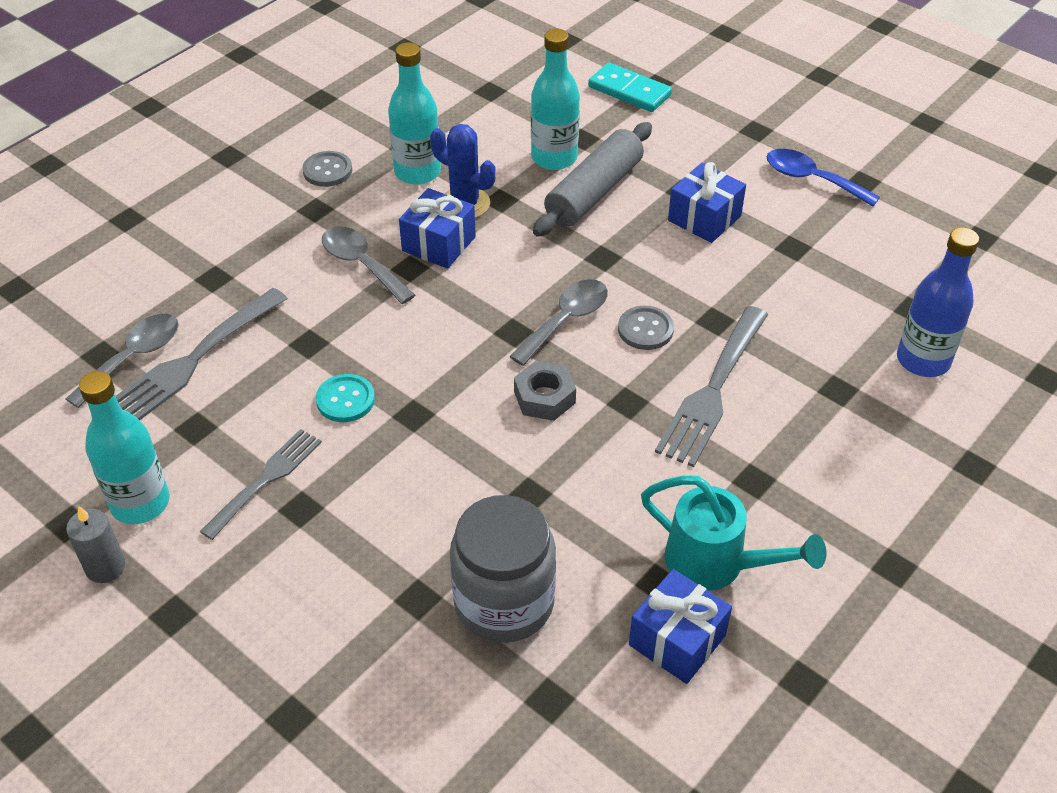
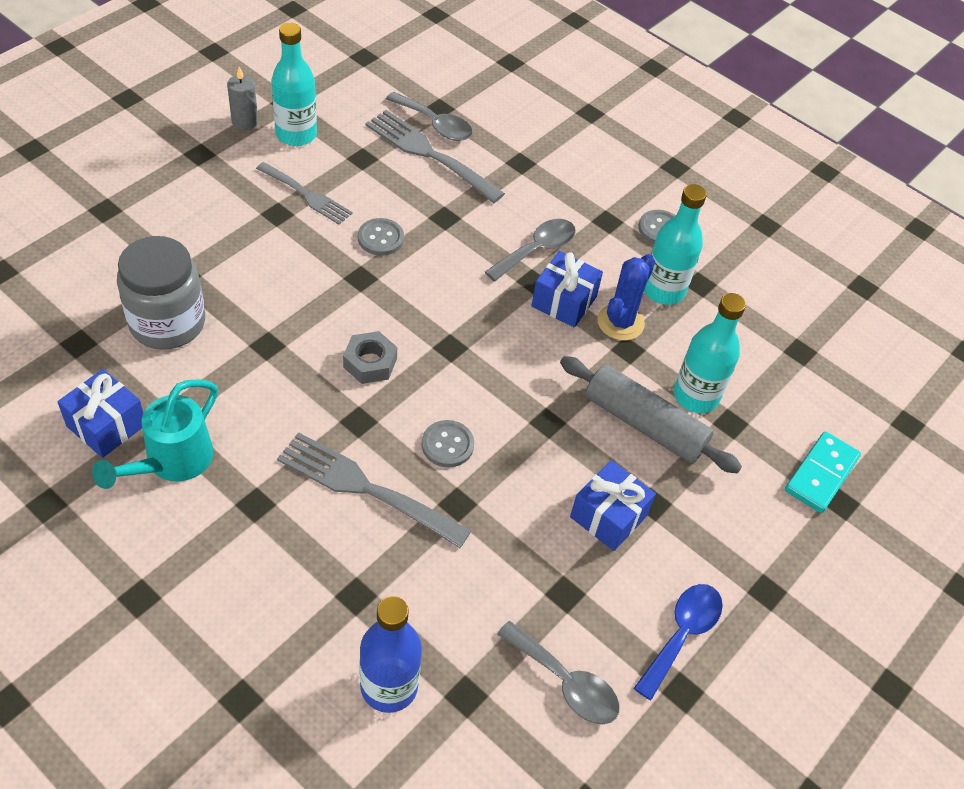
camera: 85 degrees right, 5 degrees up
turquoise button [316,374,375,422] -> grey button [358,218,404,256]
grey spoon [509,279,608,366] -> grey spoon moved to [497,621,620,724]

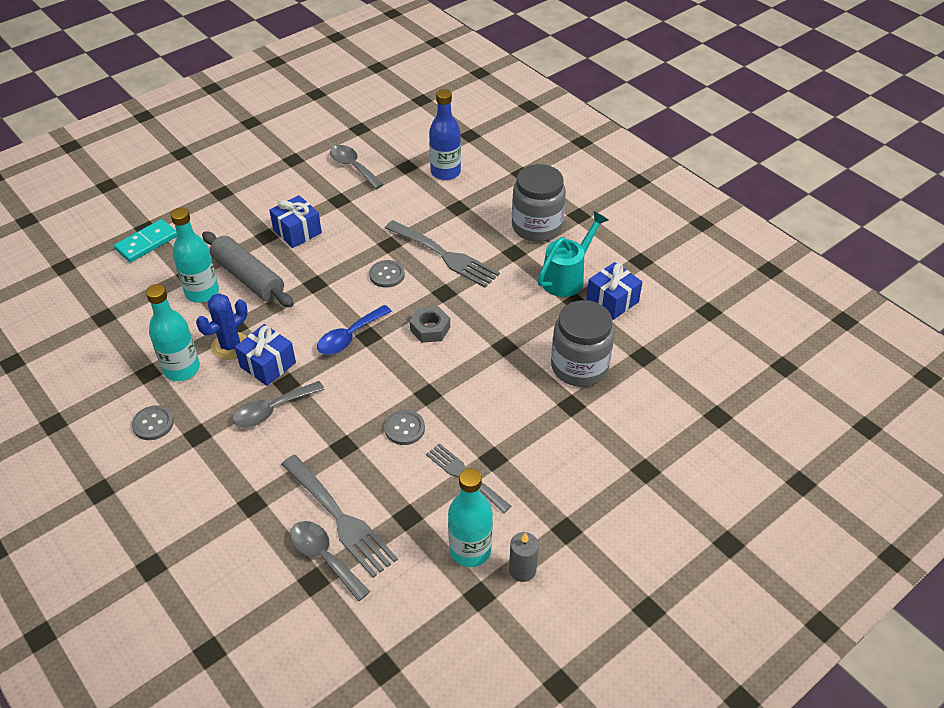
camera: 165 degrees left, 5 degrees down
blue spoon [634,584,723,700] -> blue spoon moved to [317,305,392,355]
none -> grey jar [512,164,566,242]

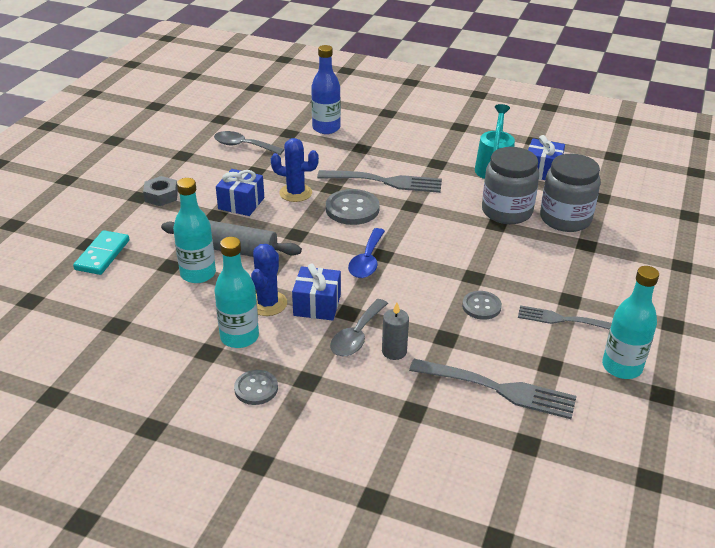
camera: 30 degrees left, 10 degrees down
grey spoon [290,521,370,601] -> none
grey button [369,260,405,288] -> grey button [326,189,380,225], size x1.59
grey nut [410,306,450,343] -> grey nut moved to [143,176,178,206]
grey candle [509,532,539,582] -> grey candle moved to [382,302,409,360]
grey jar [512,164,566,242] -> grey jar moved to [482,147,539,224]
none -> blue cactus [271,138,319,202]

